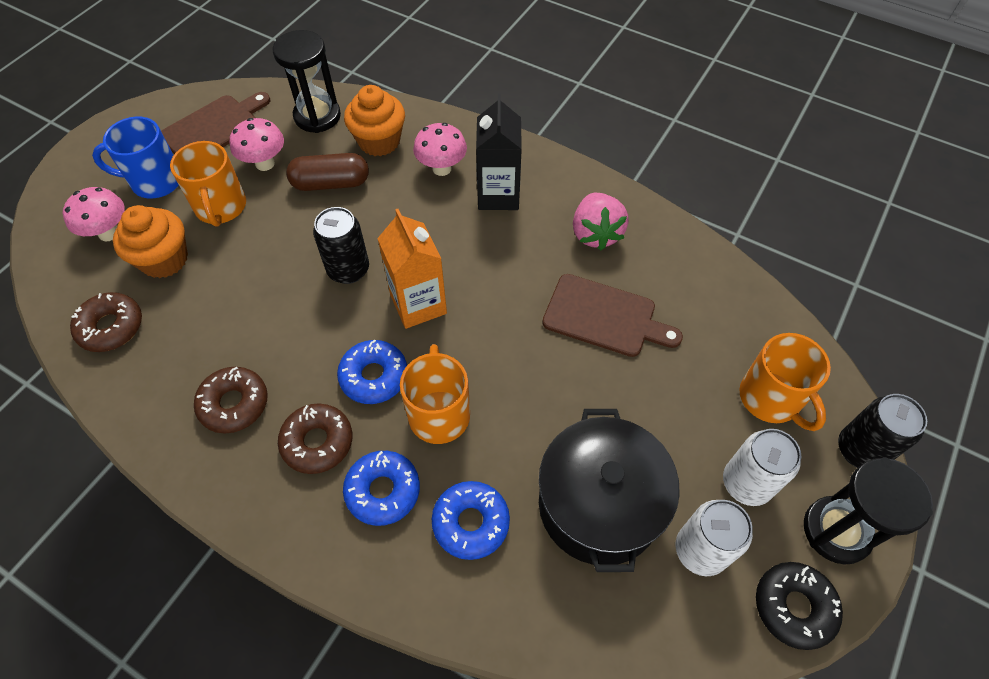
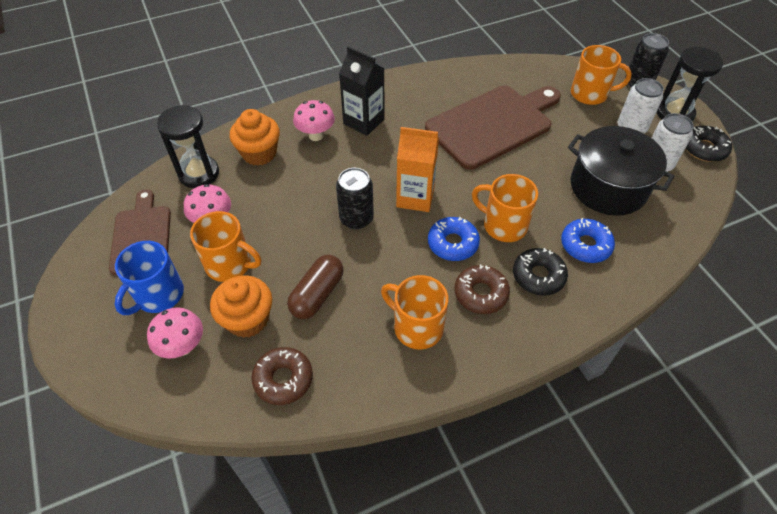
camera: 55 degrees left, 5 degrees down
brown donut [194,366,268,434] -> orange mug [381,275,448,350]
brown capsule [286,153,369,191] -> brown capsule moved to [287,255,344,319]
blue donut [343,451,420,526] -> black donut [513,248,568,296]
brown cutting board [542,274,683,357] -> brown cutting board [425,86,561,170], size x1.63
pink strawberry [573,192,629,250] -> none

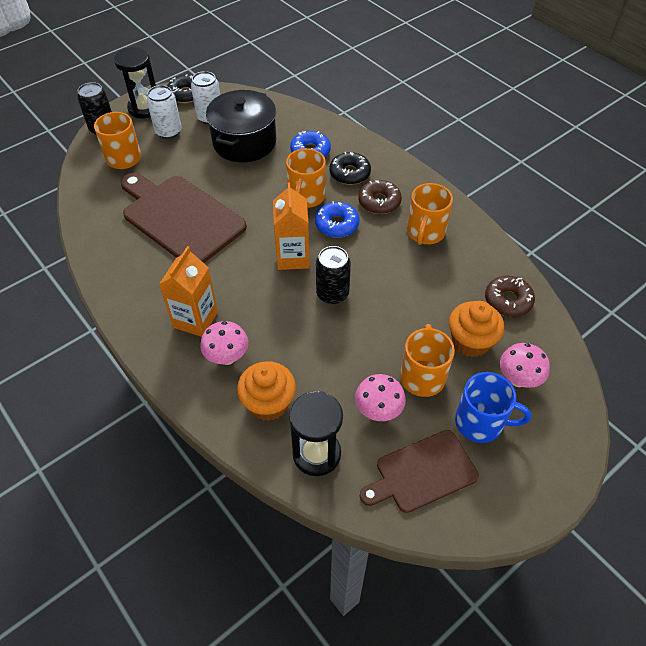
camera: 105 degrees left, 0 degrees up
brown capsule [287,255,344,319] -> none
black carton [339,46,385,136] -> orange carton [159,246,218,337]

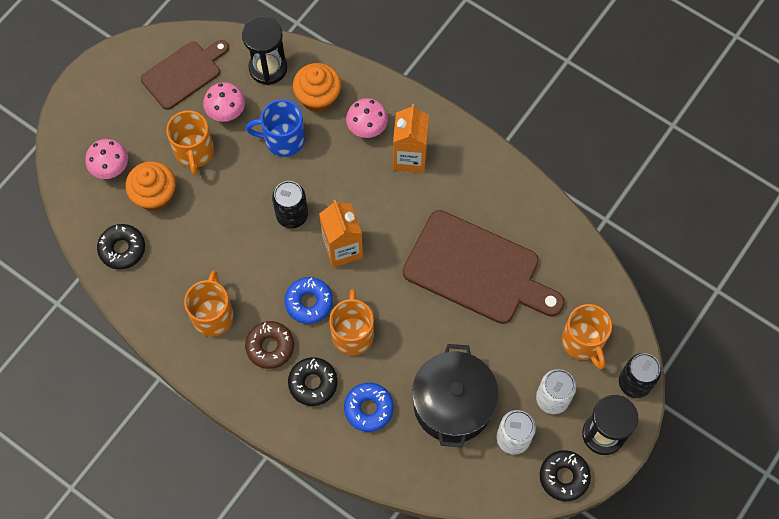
camera: 165 degrees right, 15 degrees up
blue mug [455,372,531,443] -> blue mug moved to [246,99,305,157]
brown donut [485,276,535,317] -> black donut [97,224,145,270]

